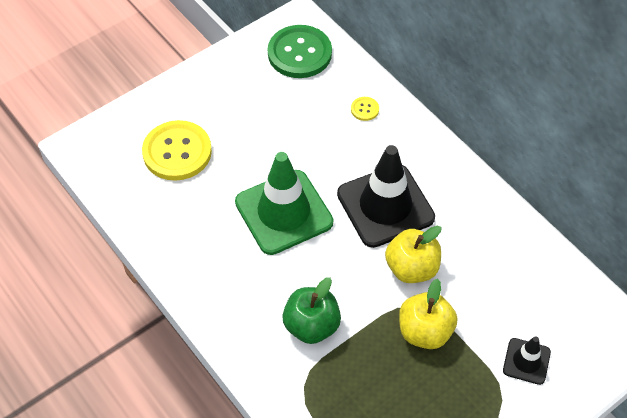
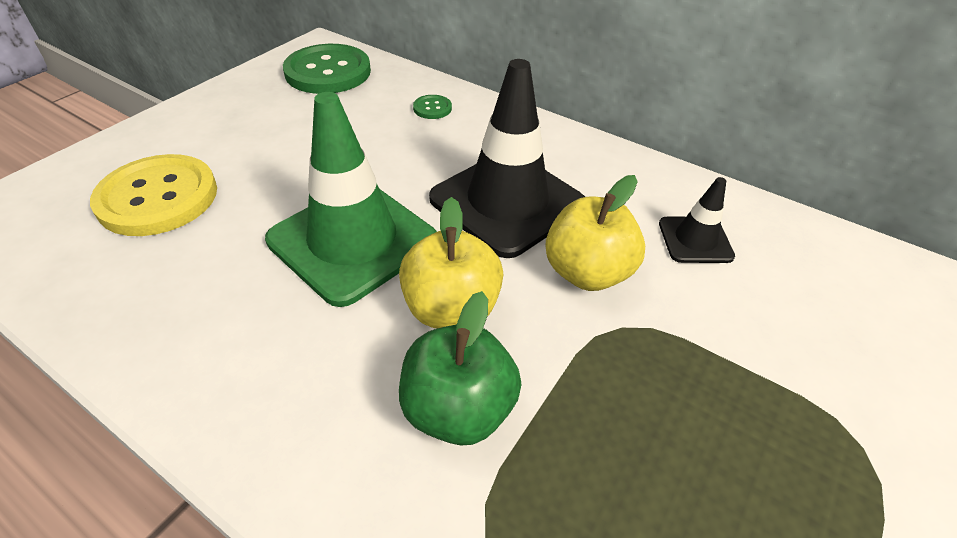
camera: 20 degrees left, 10 degrees down
yellow button [351,97,379,121] -> green button [413,95,452,119]
yellow apple [399,279,458,349] -> yellow apple moved to [399,197,503,328]
black traffic cone [503,336,551,385] -> black traffic cone moved to [659,177,735,263]

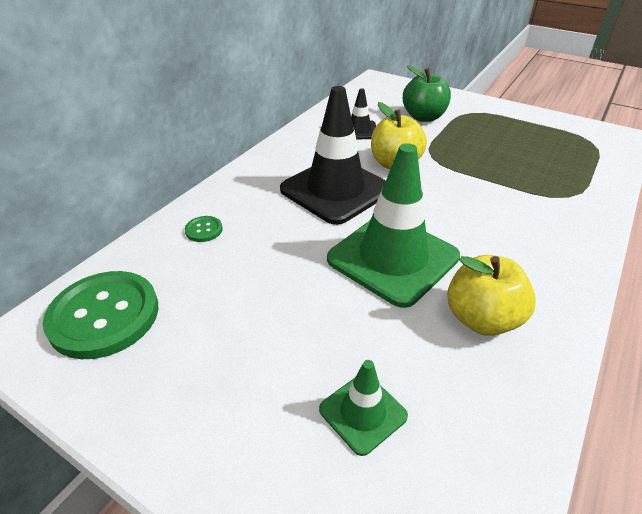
camera: 90 degrees left, 5 degrees down
yellow button [90,154,217,236] -> green traffic cone [319,360,408,456]
yellow apple [399,197,503,328] -> yellow apple moved to [447,255,536,336]
green apple [399,291,522,446] -> green apple moved to [403,65,451,122]

